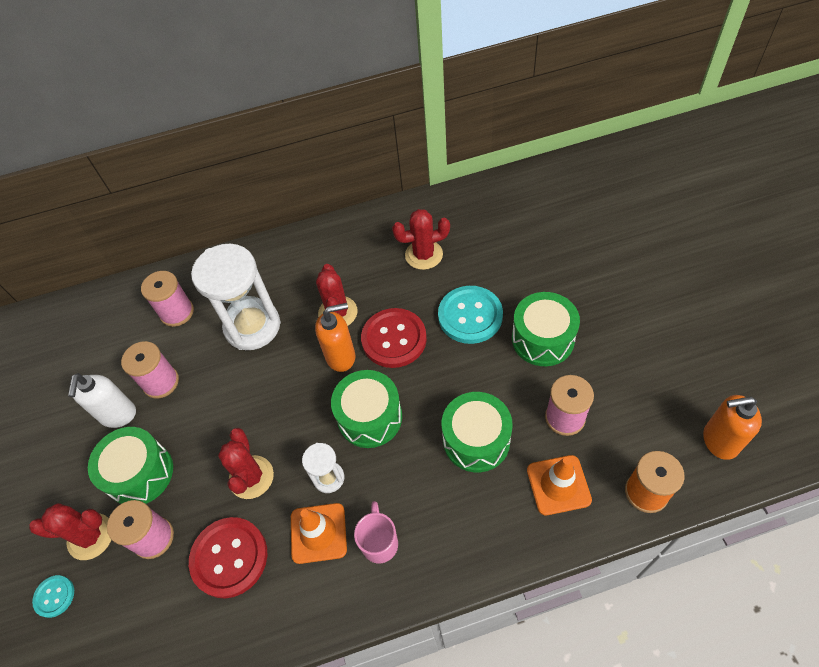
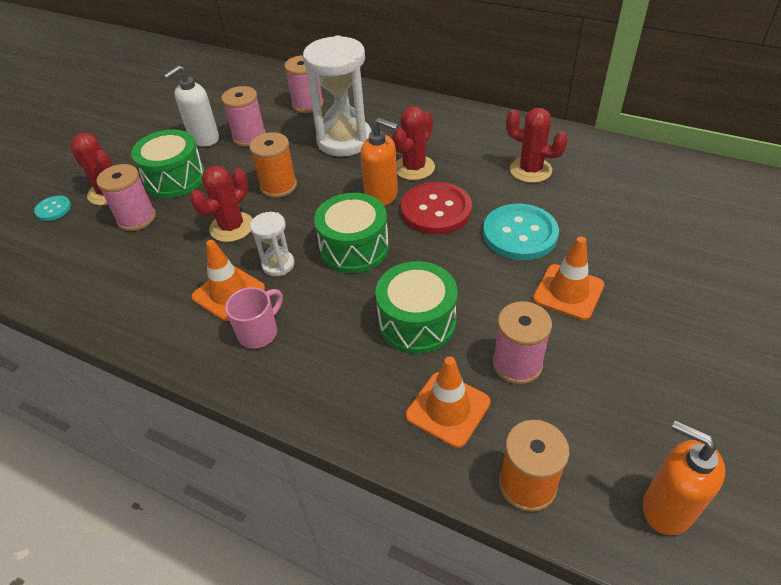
camera: 40 degrees right, 10 degrees down
red button [189,517,267,598] -> none
green drum [512,292,580,366] -> orange traffic cone [533,237,604,320]
none -> orange spool [250,132,297,198]

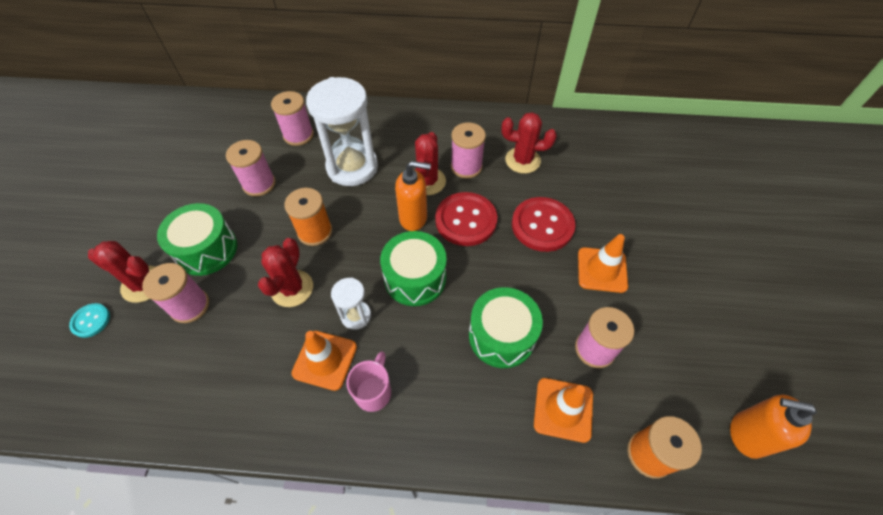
camera: 25 degrees left, 10 degrees up
white soap dispenser [164,65,219,147] -> none
turquoise button [483,204,559,261] -> red button [512,197,575,252]
none -> pink spool [451,122,486,179]

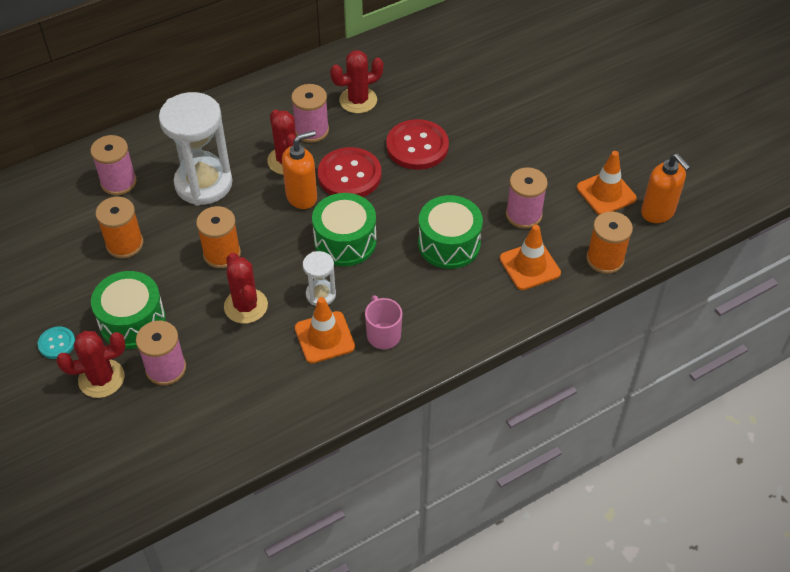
camera: 35 degrees left, 5 degrees down
turquoise button [69,303,110,338] -> turquoise button moved to [38,327,75,359]
pink spool [226,140,275,197] -> orange spool [95,197,144,258]
orange traffic cone [578,234,628,293] -> orange traffic cone moved to [577,151,637,215]
orange soap dispenser [730,394,817,459] -> orange soap dispenser turned 105 degrees counterclockwise [641,154,691,223]

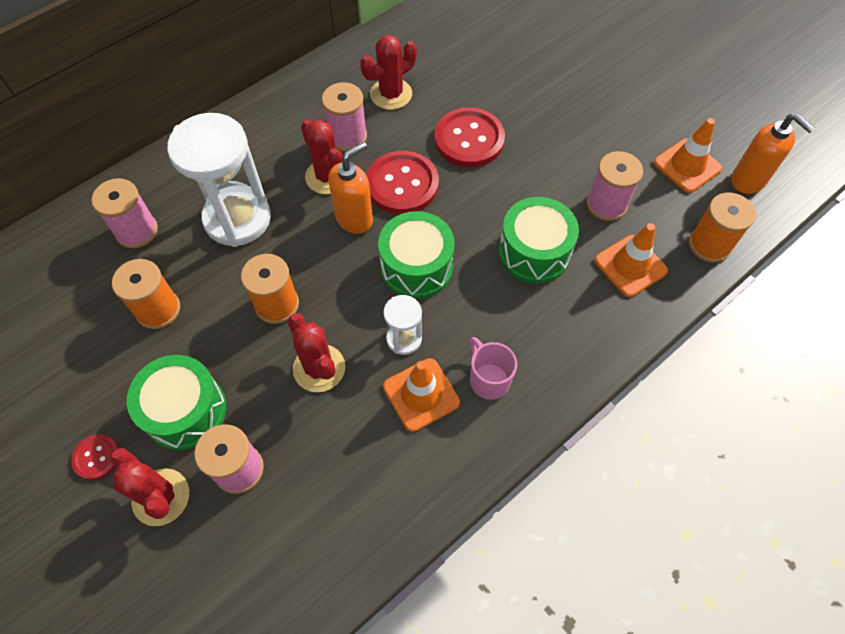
camera: 10 degrees left, 10 degrees up
turquoise button [38,327,75,359] -> red button [71,434,119,480]
red cactus [56,331,126,398] -> red cactus turned 75 degrees clockwise [110,448,189,526]

